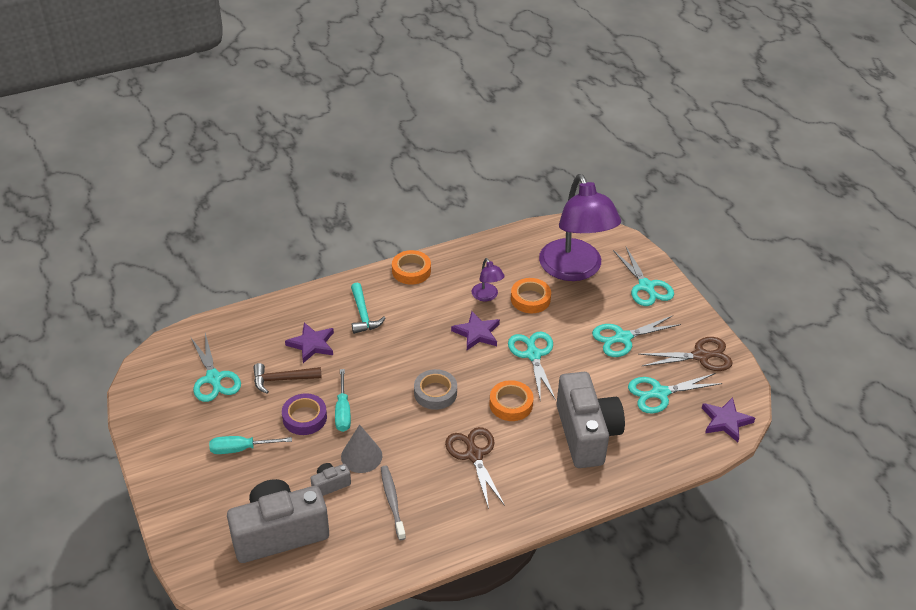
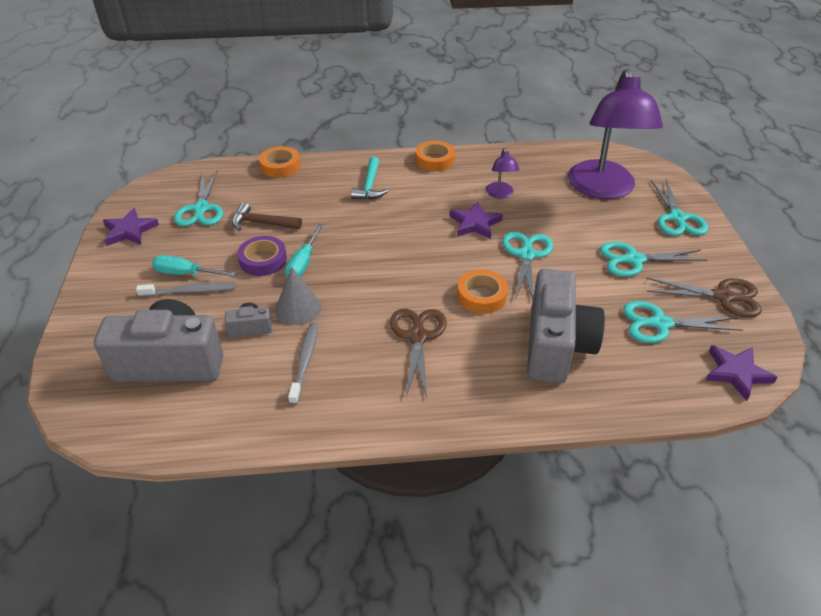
camera: 20 degrees right, 0 degrees up
purple star [285,323,334,363] -> purple star moved to [103,208,159,246]
grey tape [414,369,457,410] -> none
orange tape [511,278,551,313] -> orange tape moved to [259,146,301,178]
none -> grey toothbrush [136,282,236,297]

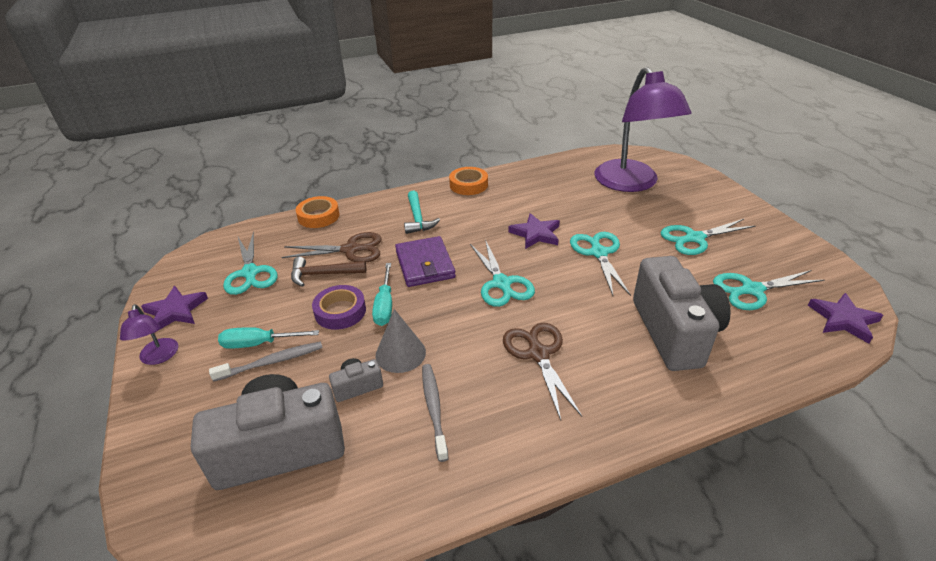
camera: 15 degrees left, 5 degrees down
orange tape [457,270,508,314] -> none
purple lamp [486,148,519,199] -> purple lamp moved to [120,304,178,365]
brown scissors [647,278,762,318] -> brown scissors moved to [282,232,382,262]
turquoise scissors [651,179,708,236] -> turquoise scissors moved to [470,240,535,307]
none -> purple wallet [395,236,456,287]

